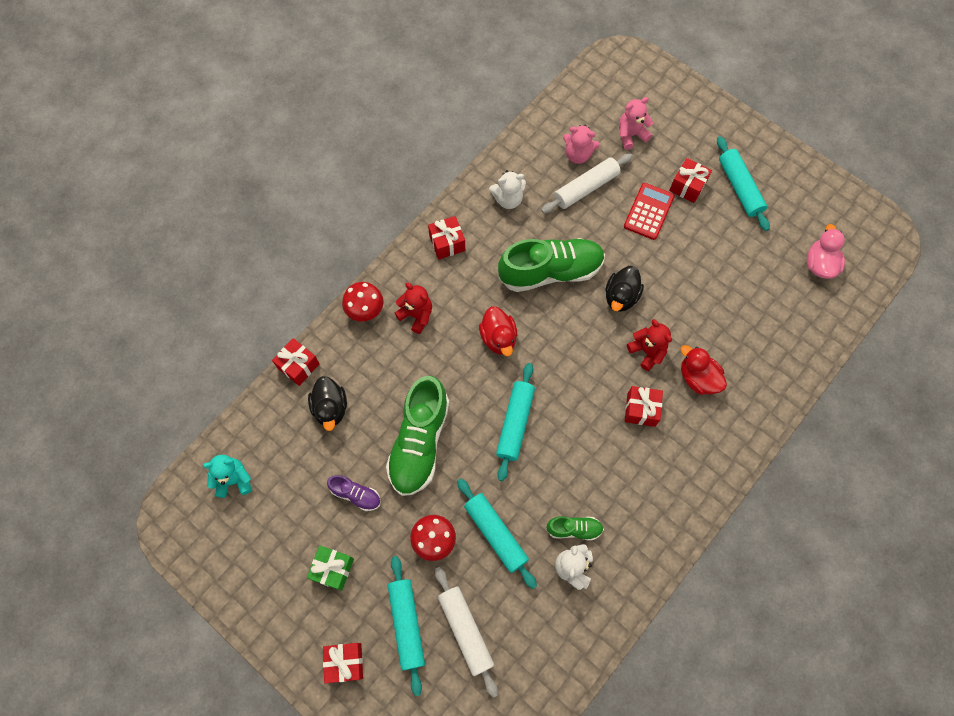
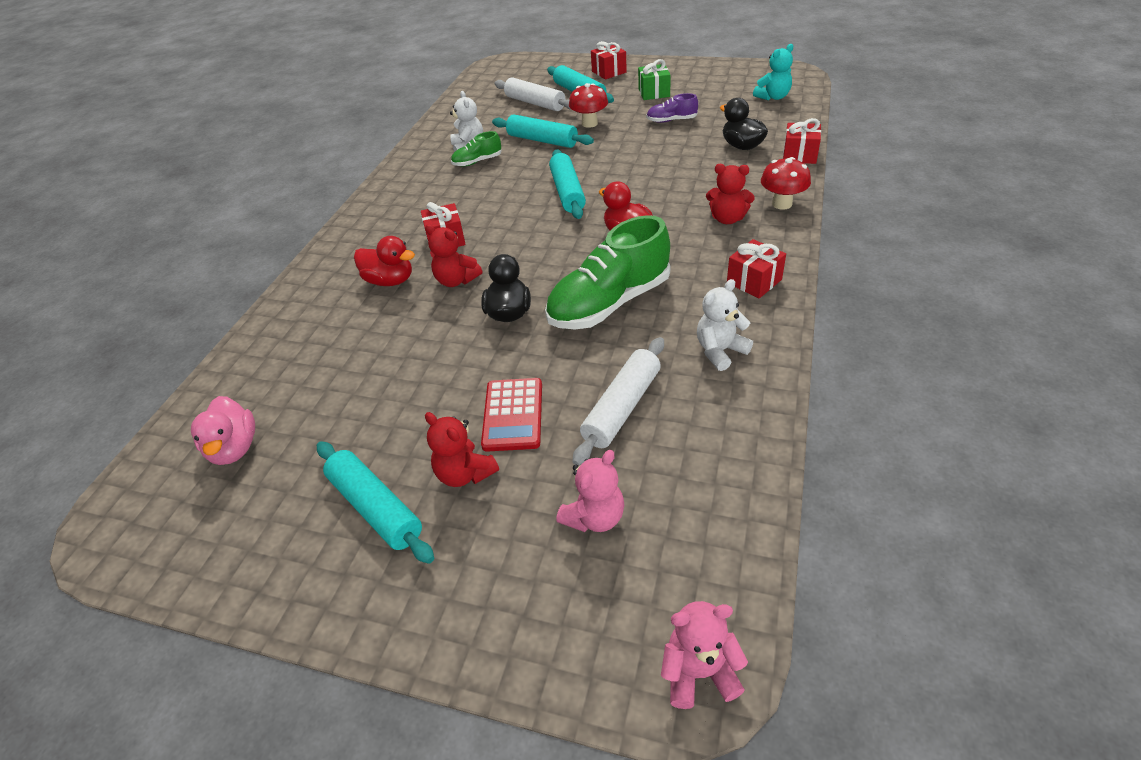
camera: 160 degrees right, 25 degrees down
green shoe [386,376,449,496] -> none
pink teddy bear [563,125,600,164] -> pink teddy bear moved to [661,601,748,709]
red gift [669,158,712,203] -> red teddy bear [425,412,499,487]

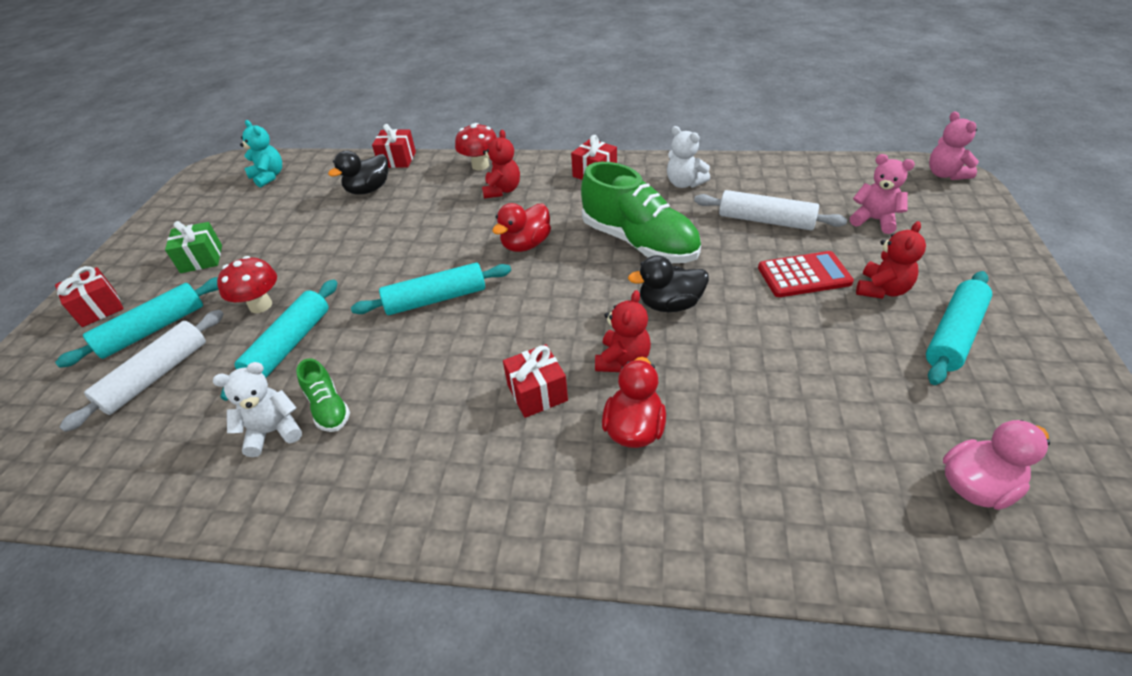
camera: 100 degrees left, 0 degrees up
purple shoe [646,93,698,123] -> none

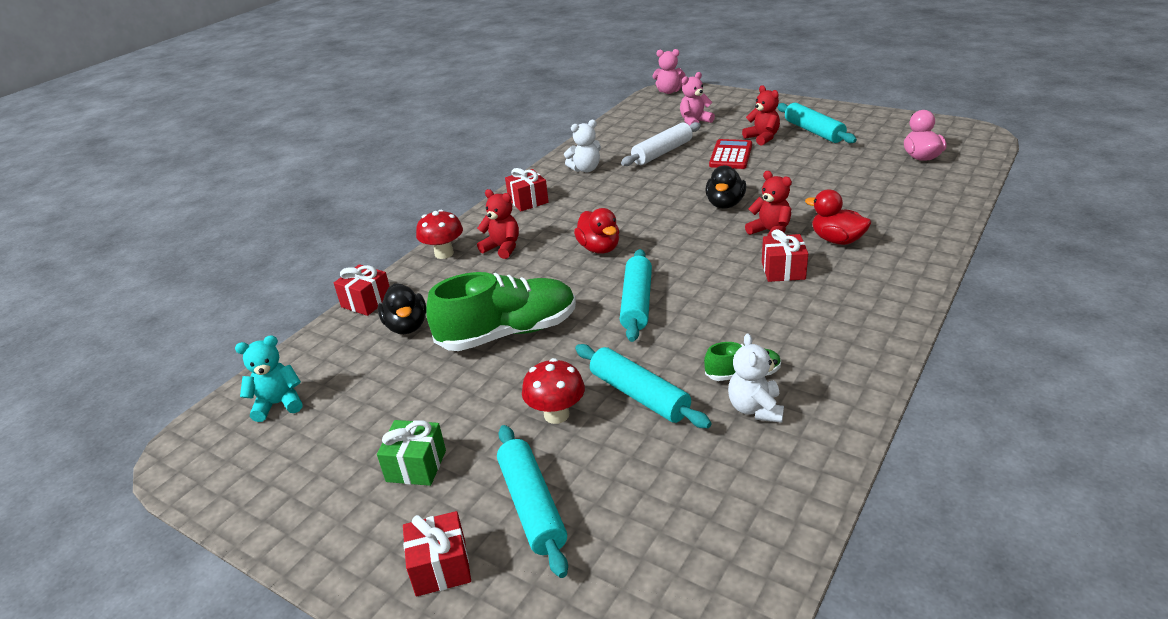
camera: 65 degrees left, 10 degrees down
white rolling pin [59,310,224,432] -> none
green shoe [581,162,701,263] -> green shoe moved to [426,272,576,351]

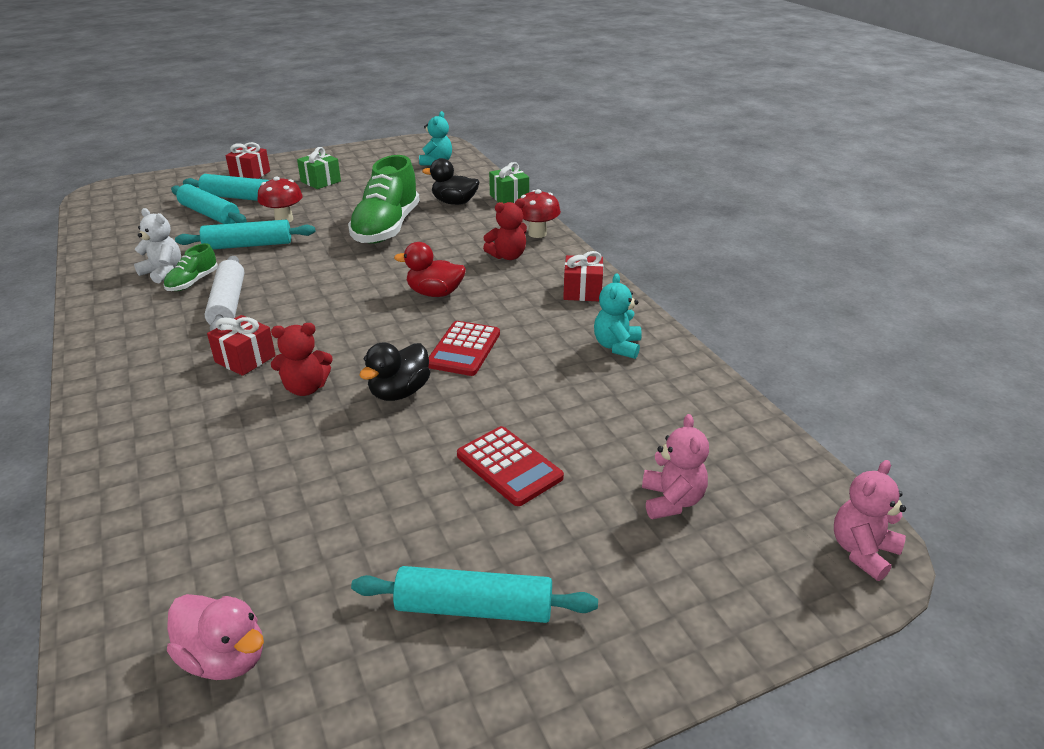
camera: 120 degrees right, 0 degrees up
red gift [334,264,390,316] -> green gift [489,162,529,204]
white teddy bear [564,120,601,172] -> turquoise teddy bear [594,273,642,359]
turquoise rolling pin [620,249,652,342] -> turquoise rolling pin moved to [171,184,247,224]
white rolling pin [621,122,701,166] -> white rolling pin moved to [205,256,244,331]
black duck [705,165,746,209] -> black duck turned 105 degrees counterclockwise [359,342,430,401]
red teddy bear [742,85,780,146] -> none
red duck [805,189,871,245] -> none
none -> red calculator [429,321,500,376]

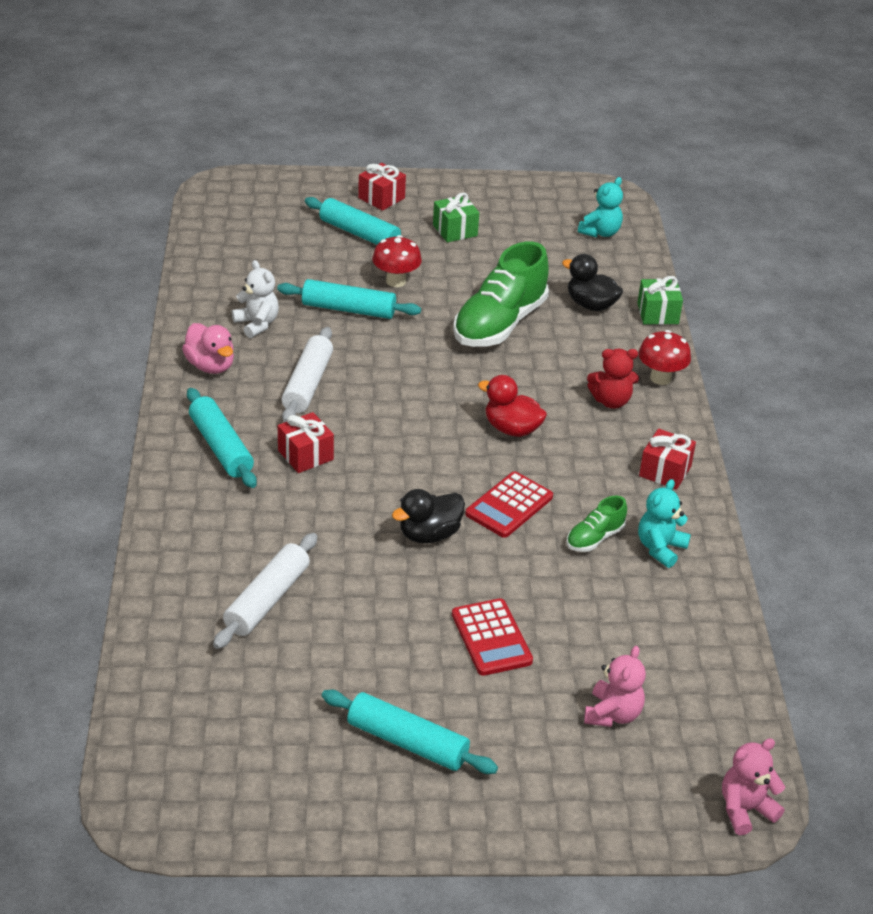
camera: 20 degrees right, 5 degrees up
green shoe [164,243,218,291] -> green shoe moved to [567,495,627,552]
pink duck [167,594,264,680] -> pink duck moved to [182,323,234,374]
turquoise rolling pin [171,184,247,224] -> turquoise rolling pin moved to [187,388,257,488]
red teddy bear [271,323,333,396] -> none
none -> white rolling pin [213,533,317,649]

